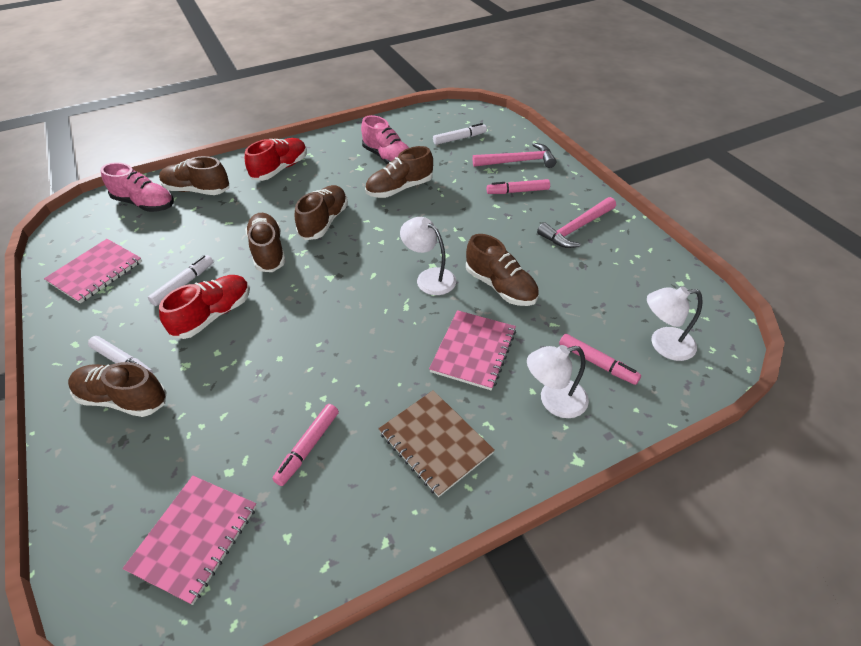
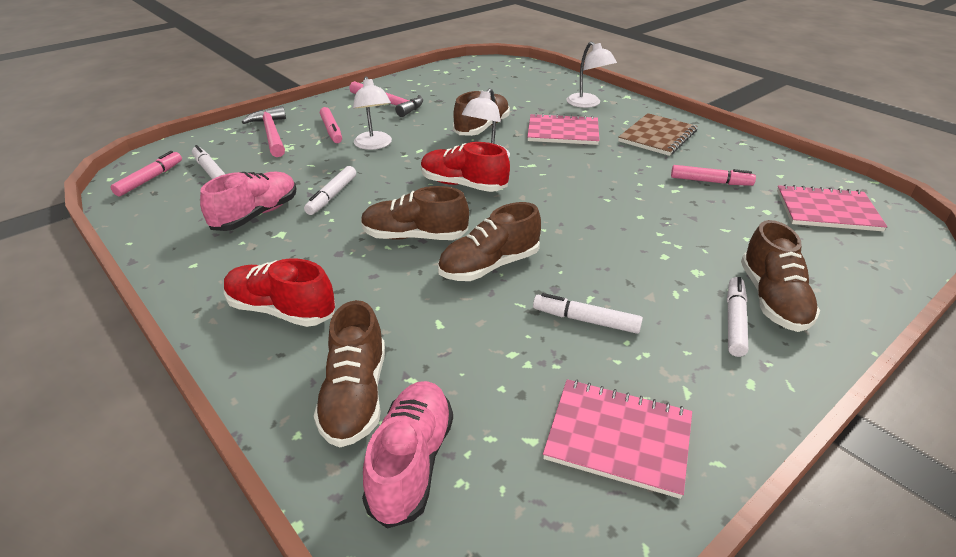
camera: 105 degrees left, 10 degrees down
red shoe [159,275,250,339] -> red shoe moved to [421,142,510,192]
brown shoe [365,146,433,198] -> white marker [304,166,356,215]
pink marker [559,334,641,385] -> pink marker moved to [111,151,182,196]
white lamp [647,286,703,361] -> white lamp moved to [353,77,392,150]

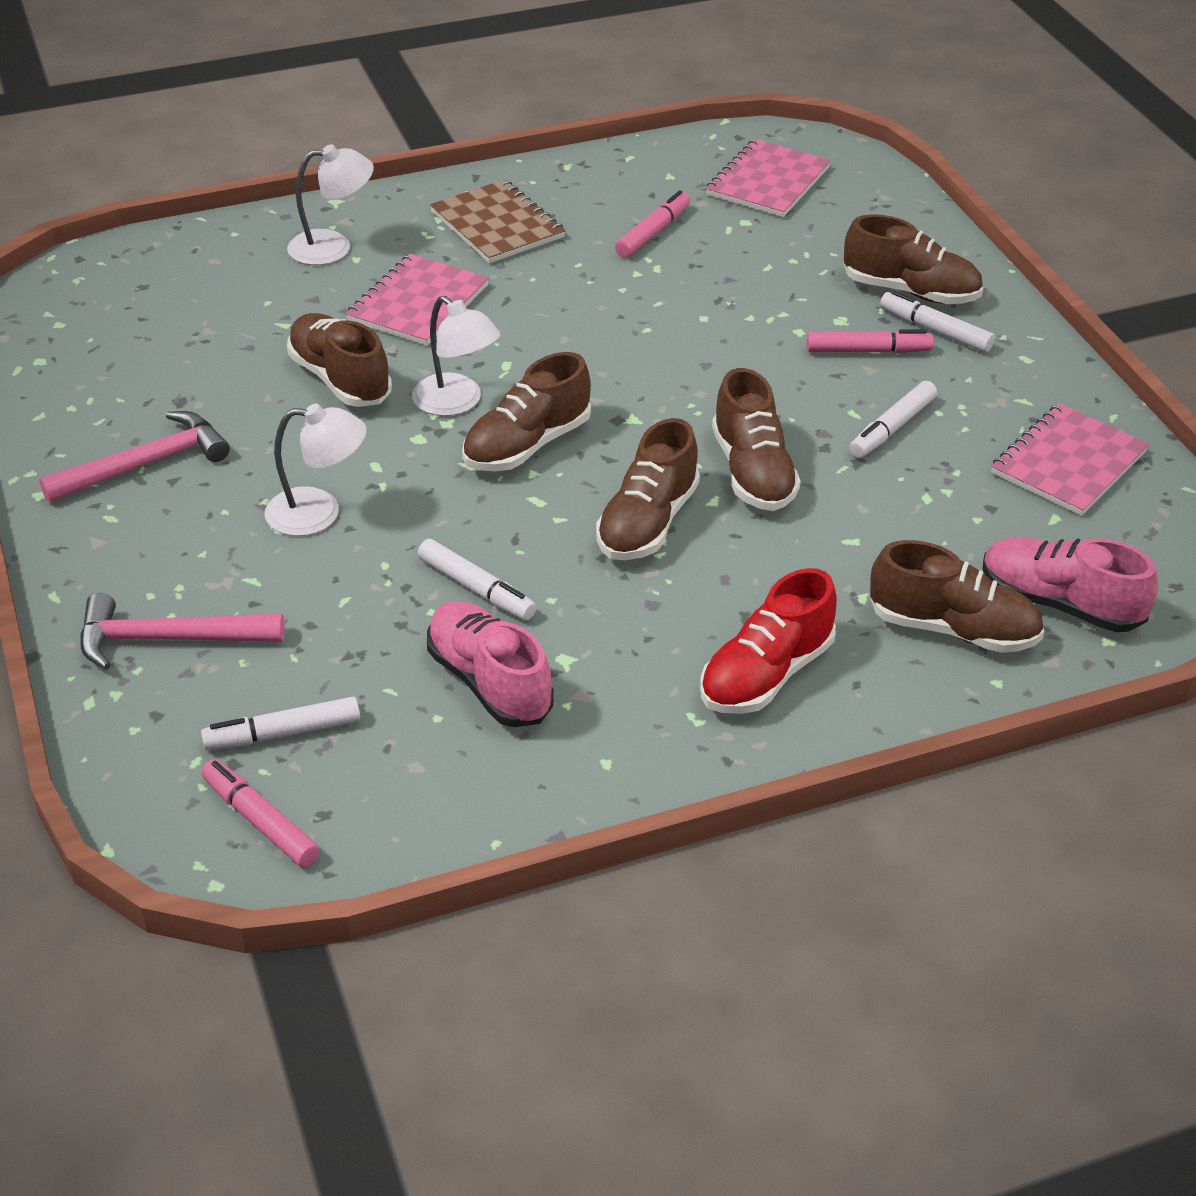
camera: 70 degrees left, 5 degrees up
pink marker [320,107,342,143] -> pink marker moved to [807,330,934,353]
red shoe [421,142,510,192] -> brown shoe [462,352,591,472]

